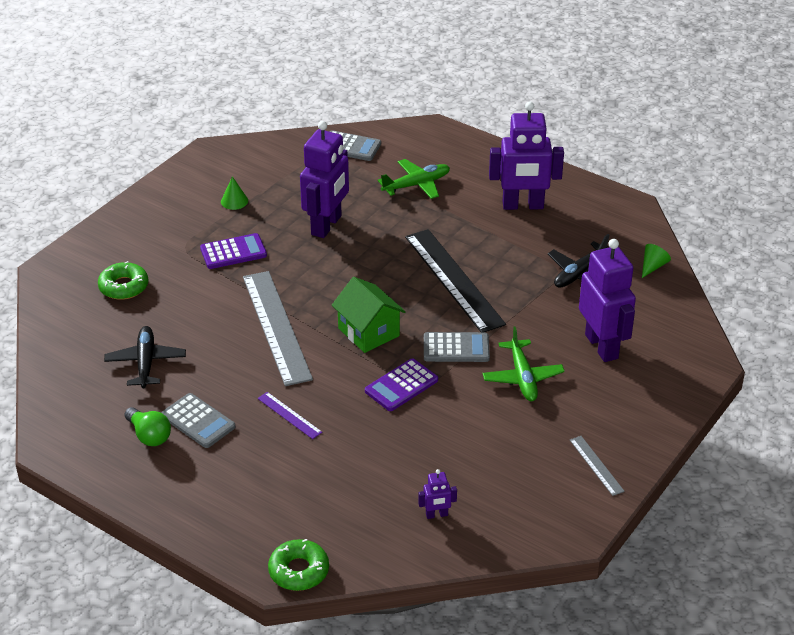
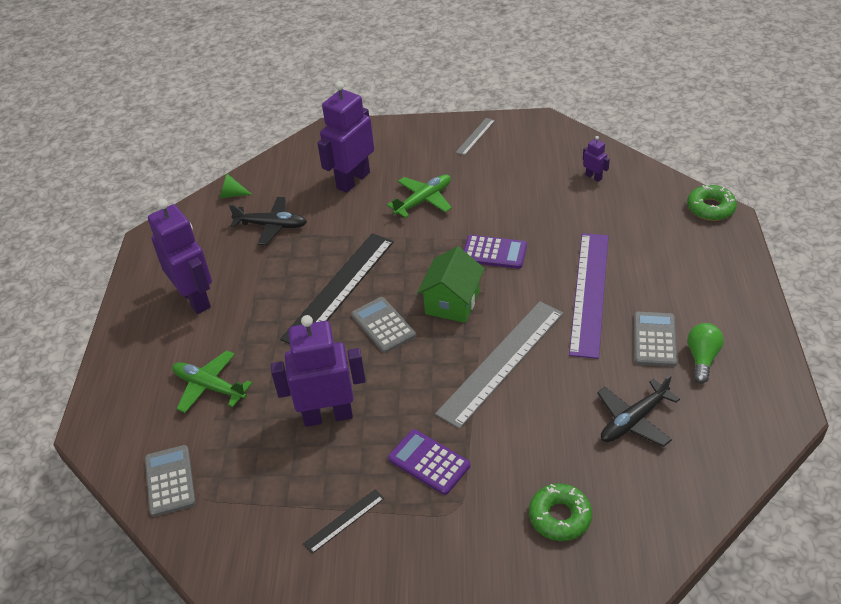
camera: 120 degrees left, 5 degrees up
green cone [221,176,248,210] -> black ruler [303,489,384,554]
purple ruler [258,392,322,439] -> purple ruler [569,233,609,359], size x2.24
grey calculator [424,332,490,362] -> grey calculator moved to [351,297,416,353]

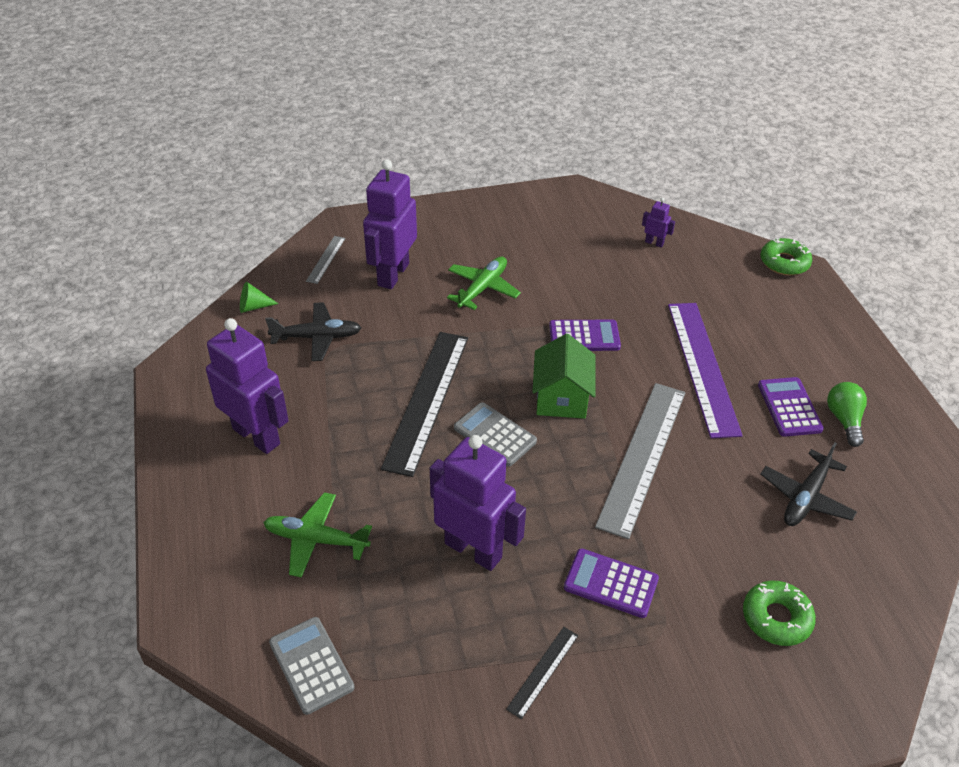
camera: 20 degrees left, 0 degrees up
purple robot [271,315,366,427] -> purple robot turned 60 degrees clockwise [430,435,526,571]
grey ruler [456,118,495,156] -> grey ruler moved to [306,236,346,284]
grey calculator [634,312,677,367] -> purple calculator [758,377,824,437]

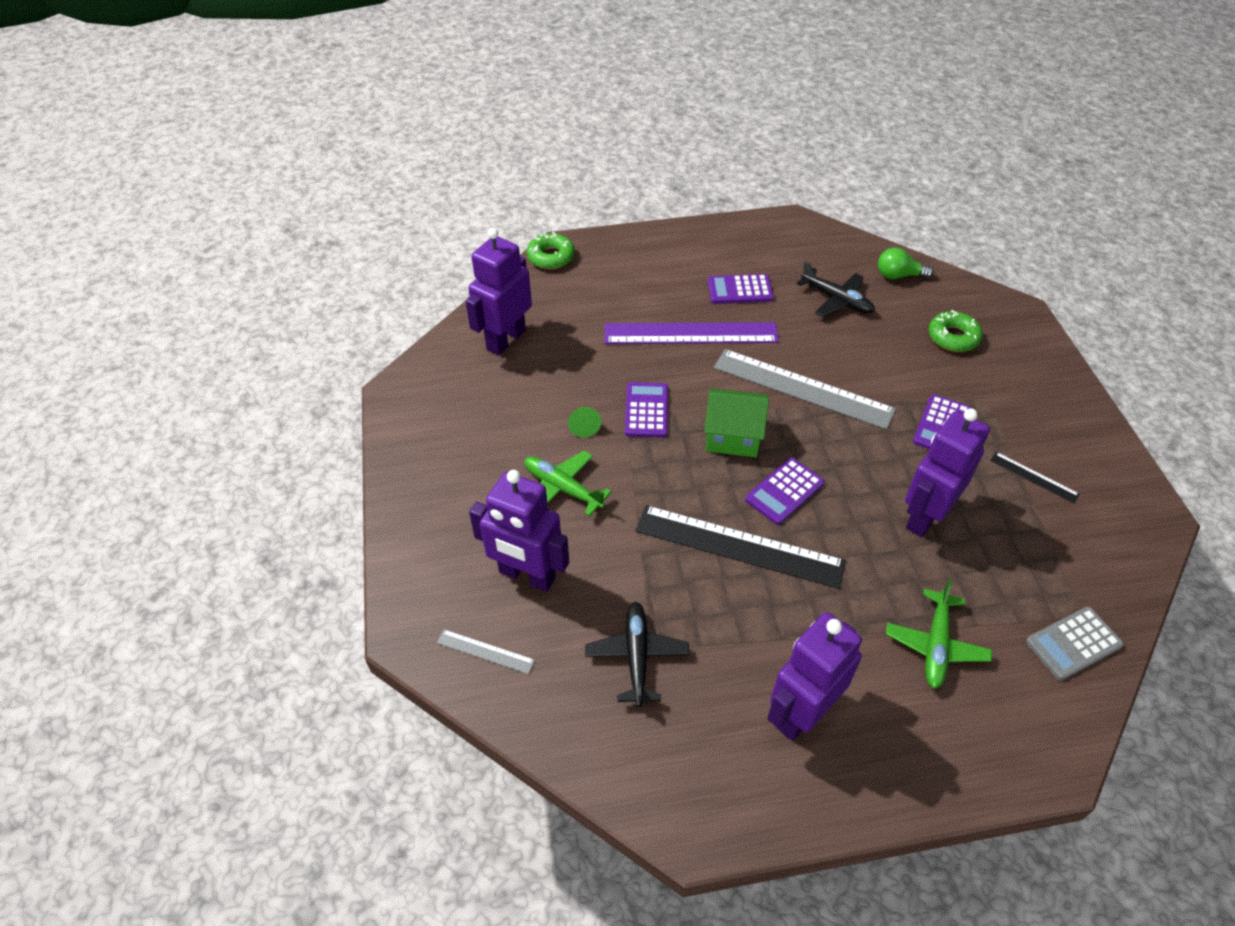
camera: 85 degrees left, 5 degrees up
green cone [240,282,278,313] -> green cone moved to [568,407,601,438]
grey calculator [454,402,537,466] -> purple calculator [745,458,824,525]
purple robot [642,198,675,248] -> purple robot [466,228,532,356], size x2.34
green light bulb [827,382,867,447] -> green light bulb moved to [878,248,934,279]

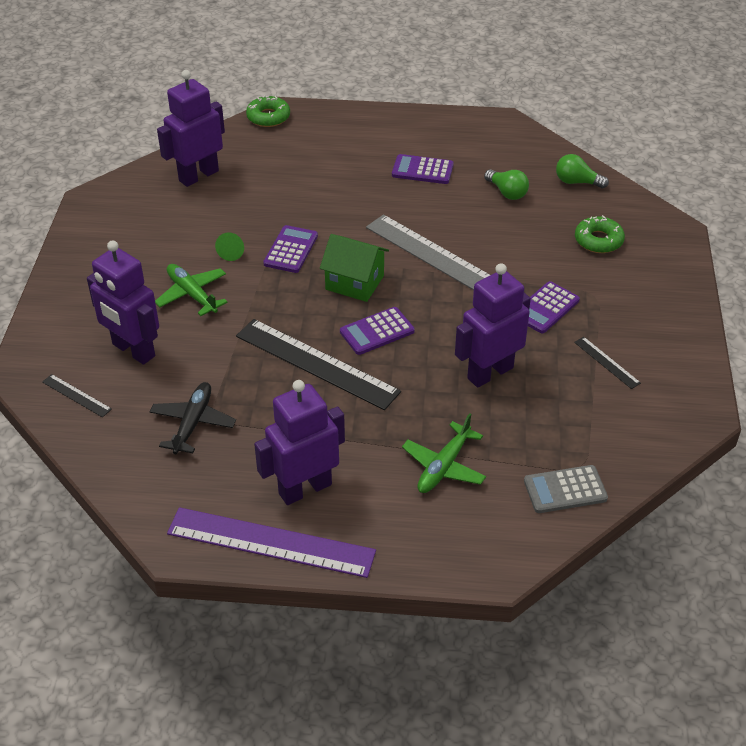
camera: 15 degrees right, 5 degrees down
grey ruler [437,629,535,674] -> black ruler [42,374,112,417]
purple ruler [605,322,779,344] -> purple ruler moved to [167,507,376,578]
black plane [796,261,875,317] -> green light bulb [484,169,529,200]

